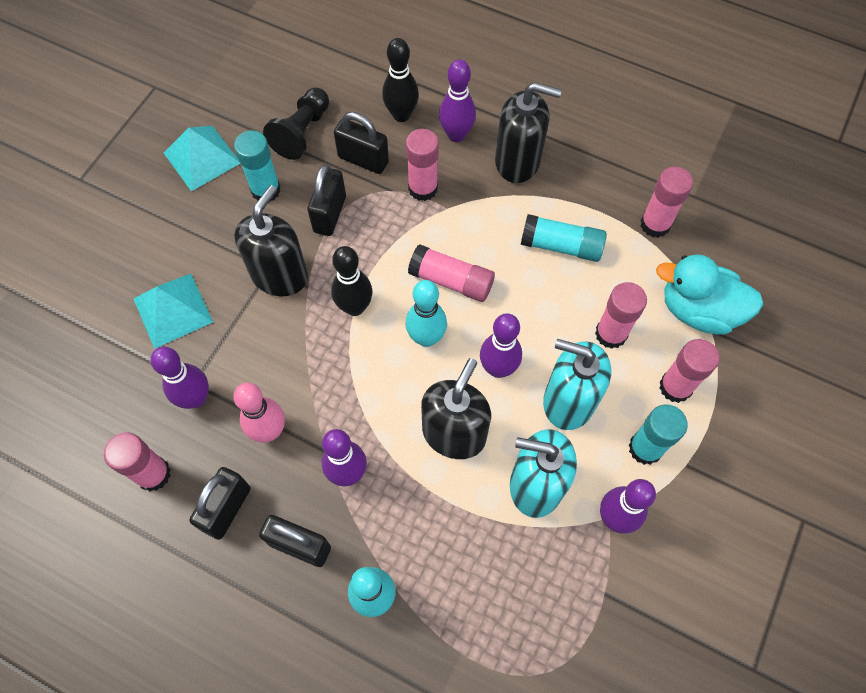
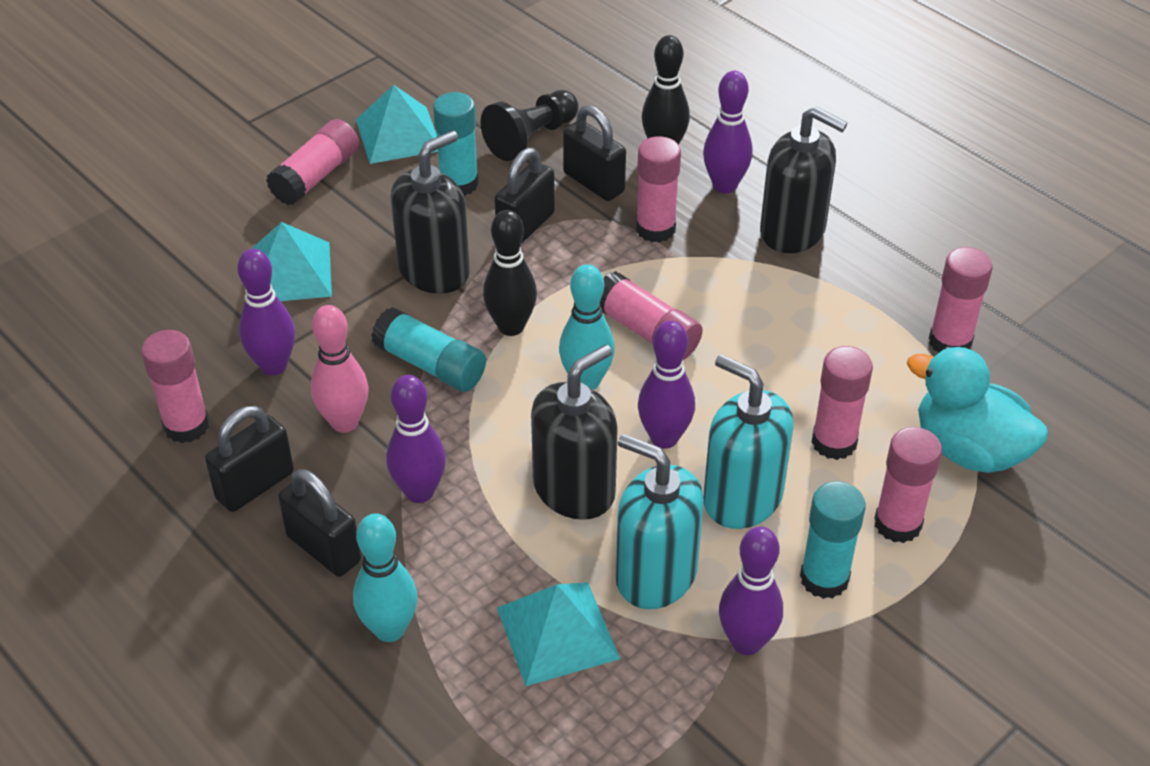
camera: 20 degrees right, 20 degrees down
turquoise glue stick [521,214,607,262] -> turquoise glue stick moved to [371,307,486,392]
none -> pink glue stick [266,119,359,205]
none -> turquoise pyramid [497,582,620,686]

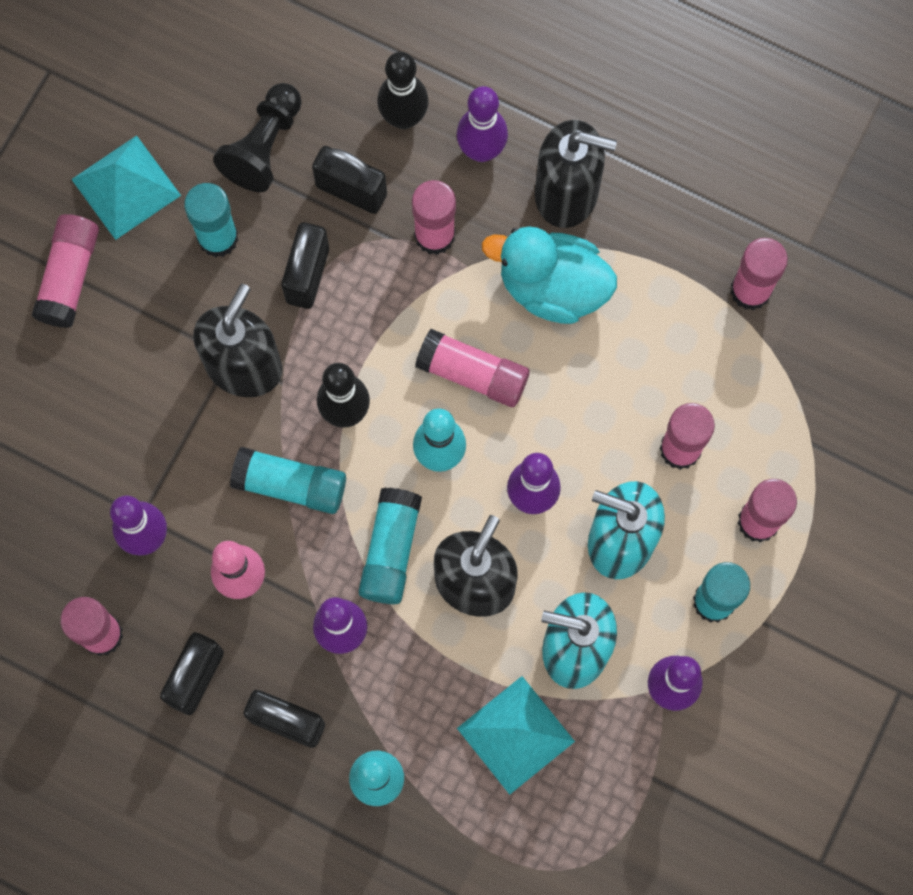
camera: 20 degrees left, 30 degrees up
turquoise pyramid [251,222,332,301] -> none
turquoise duck [907,347,1048,473] -> turquoise duck moved to [482,226,617,324]
none -> turquoise glue stick [358,488,422,604]

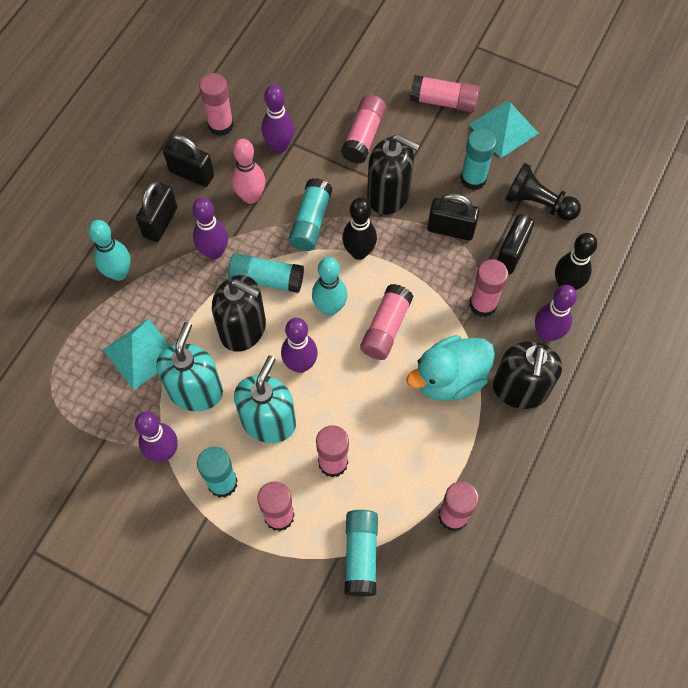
camera: 90 degrees right, 10 degrees down
turquoise duck [482,226,617,324] -> turquoise duck turned 135 degrees counterclockwise [406,335,495,401]
none -> pink glue stick [341,95,386,164]
none -> turquoise glue stick [344,510,378,596]

